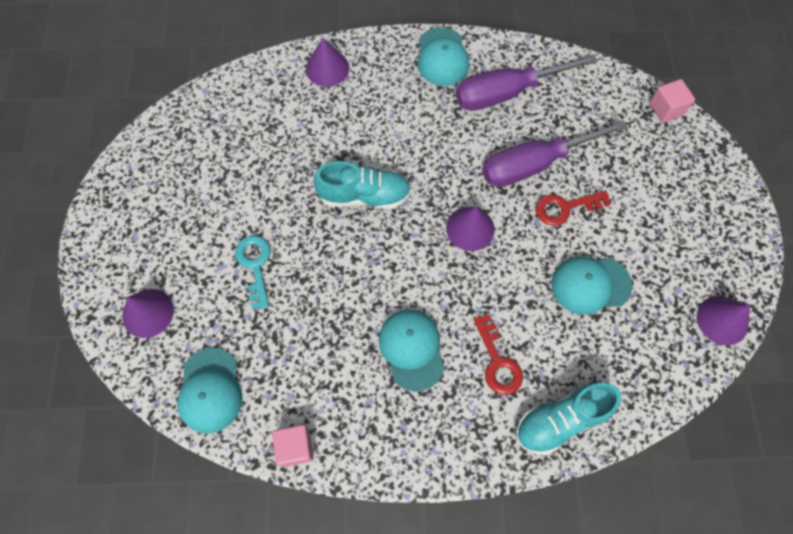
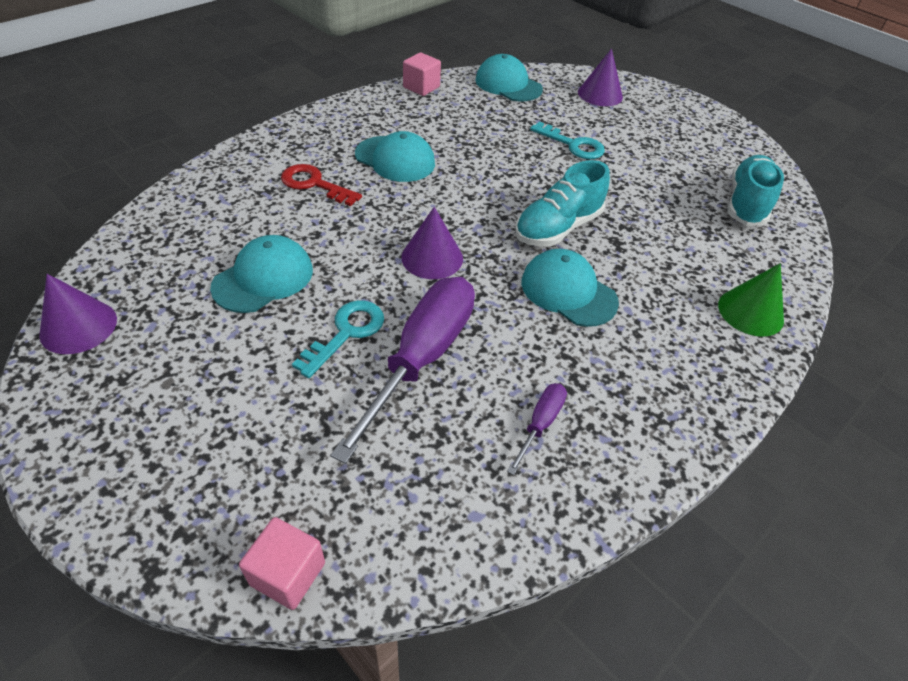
camera: 135 degrees right, 20 degrees down
purple cone [306,38,349,87] -> green cone [718,263,784,337]
turquoise cap [418,27,469,86] -> turquoise cap moved to [521,249,619,327]
purple screwdriver [456,54,598,111] -> purple screwdriver [507,383,567,475], size x0.45
turquoise shoe [516,382,621,455] -> turquoise shoe moved to [727,155,784,226]
red key [536,190,611,226] -> turquoise key [292,300,384,378]

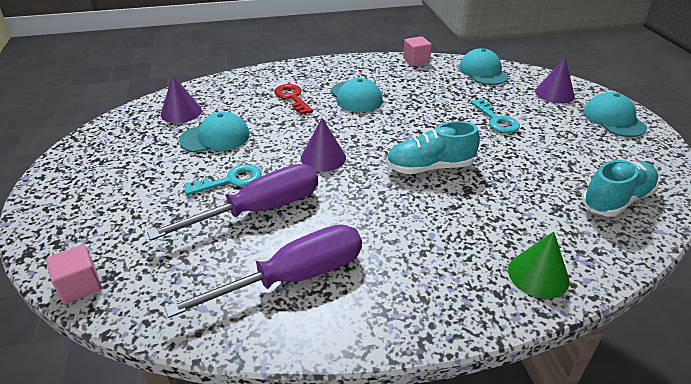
camera: 35 degrees right, 10 degrees down
purple cone [39,274,117,354] -> purple cone moved to [161,75,202,123]
purple screwdriver [507,383,567,475] -> purple screwdriver [165,224,362,318], size x2.20
turquoise cap [521,249,619,327] -> turquoise cap moved to [584,92,647,137]

